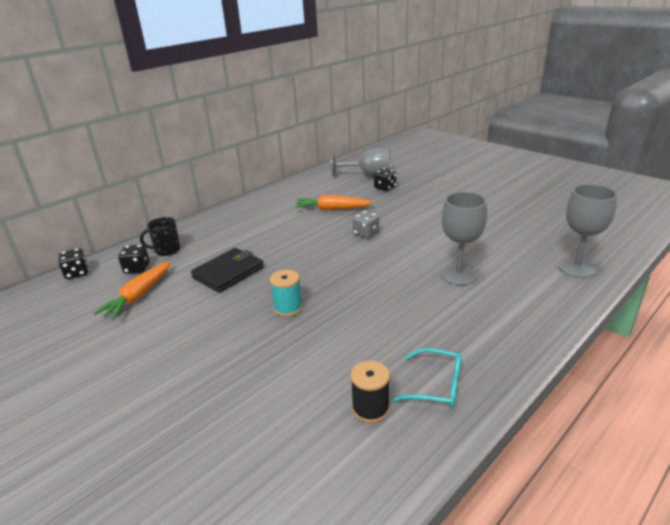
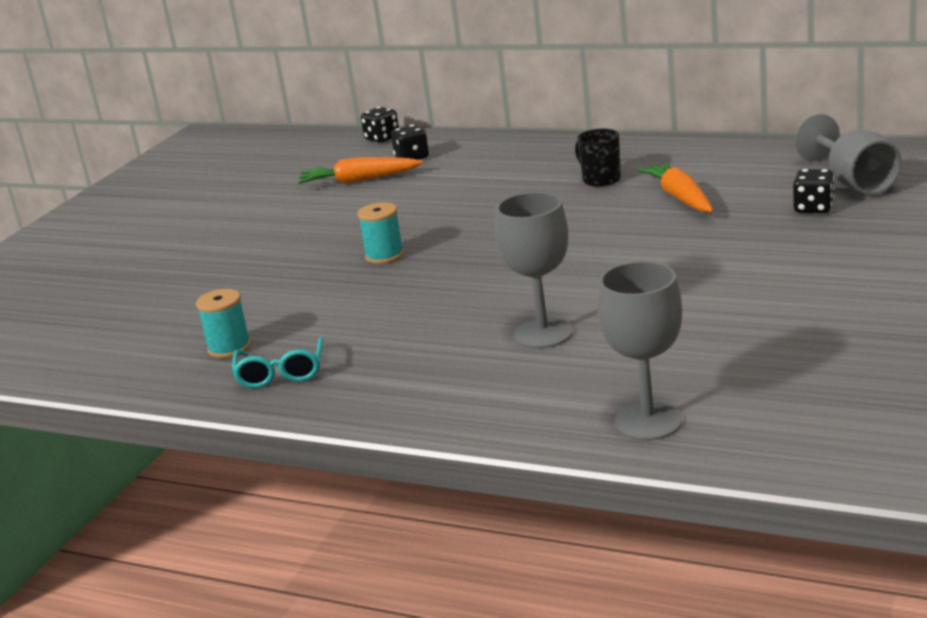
camera: 70 degrees right, 5 degrees down
black mug [140,217,180,256] -> black mug moved to [575,129,621,187]
black wallet [191,248,264,293] -> none
black spool [350,361,390,423] -> turquoise spool [196,289,251,358]
grey dice [352,210,379,239] -> none

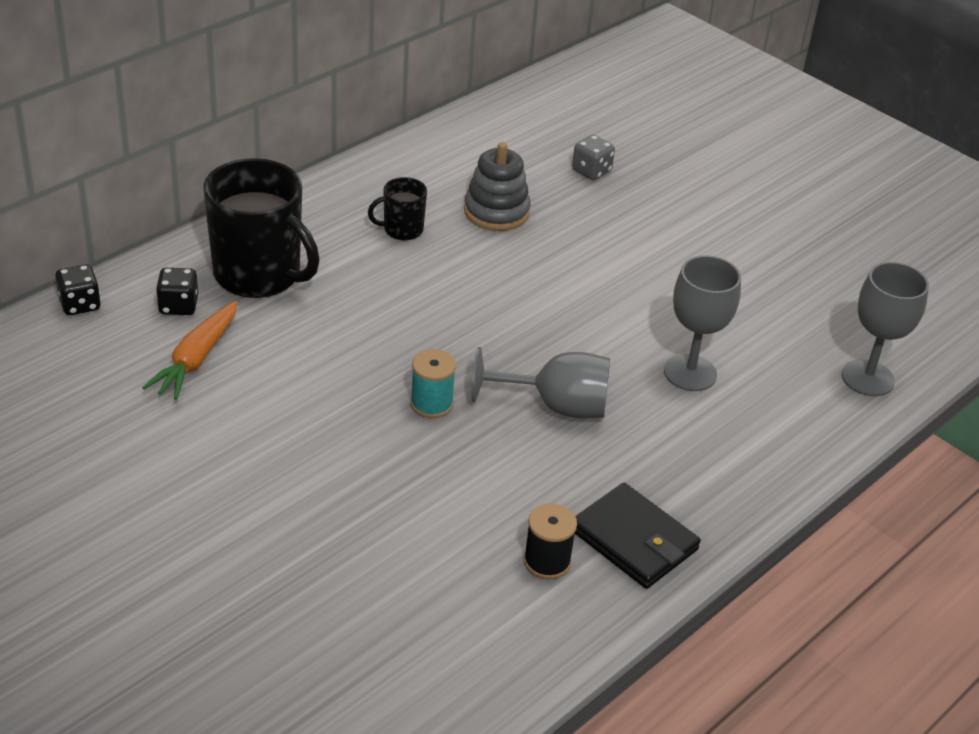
camera: 75 degrees left, 15 degrees up
turquoise spool [196,289,251,358] -> black spool [524,503,577,579]
turquoise glasses [232,337,323,388] -> black wallet [575,483,701,589]
orange carrot [637,162,713,212] -> grey stacking toy [464,142,531,231]
black dice [793,169,834,213] -> grey dice [572,135,615,180]
grey goblet [795,114,902,195] -> grey goblet moved to [471,347,610,418]
none -> black mug [203,158,320,298]

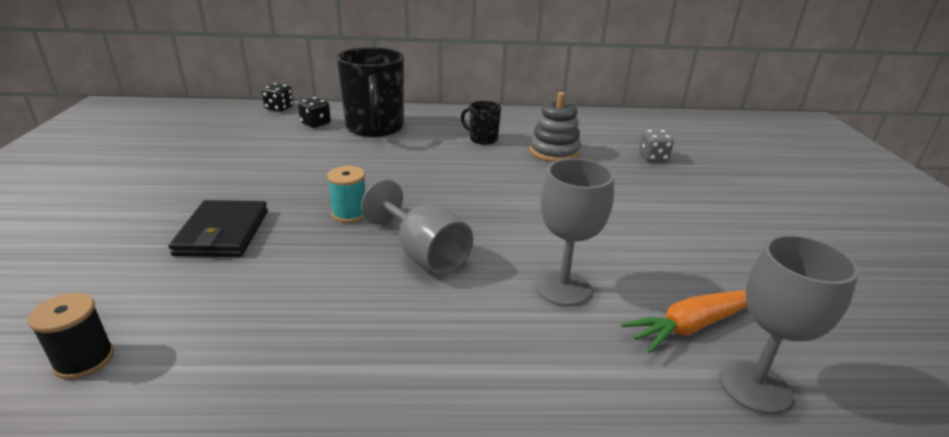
camera: 45 degrees right, 10 degrees down
orange carrot [142,301,237,400] -> orange carrot moved to [621,290,747,353]
black spool [524,503,577,579] -> black spool moved to [28,293,114,380]
black wallet [575,483,701,589] -> black wallet moved to [169,200,268,257]

